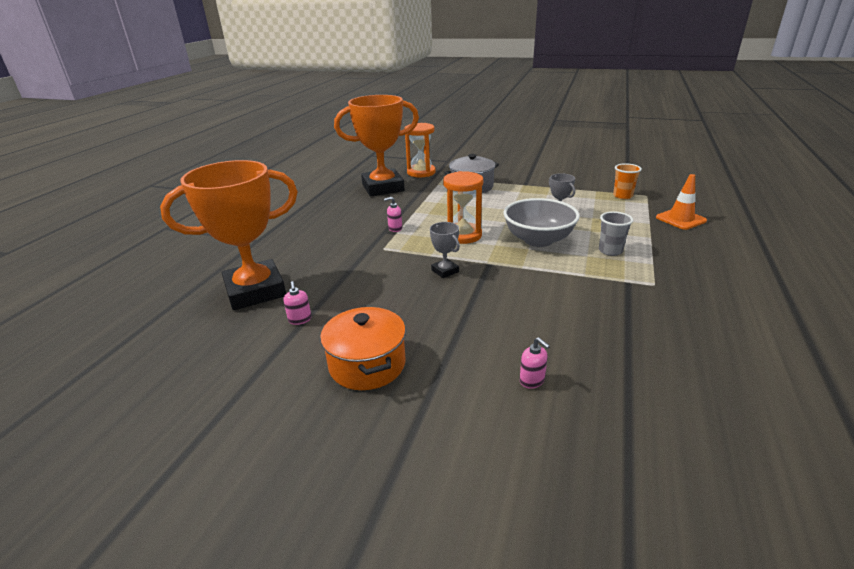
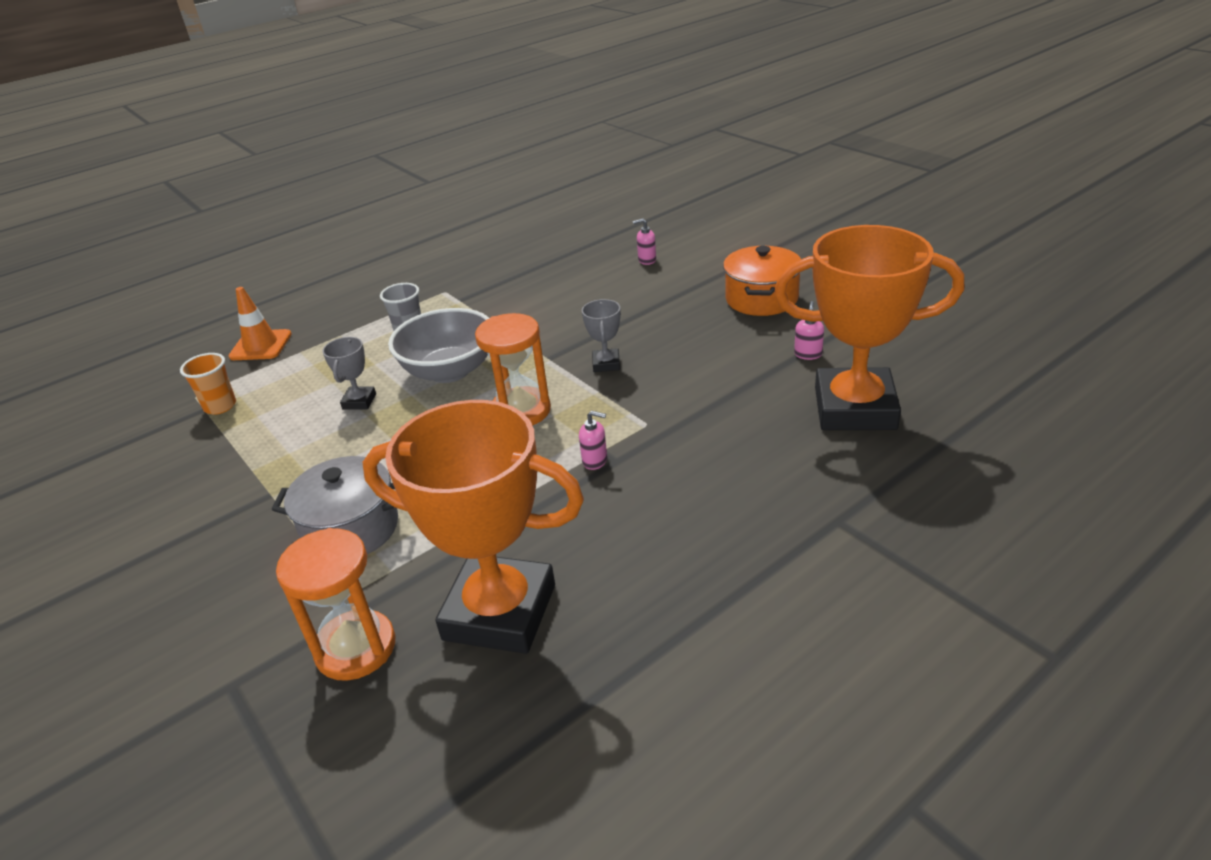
camera: 145 degrees left, 5 degrees up
pink soap dispenser [520,337,550,389] -> pink soap dispenser turned 90 degrees counterclockwise [633,218,656,265]

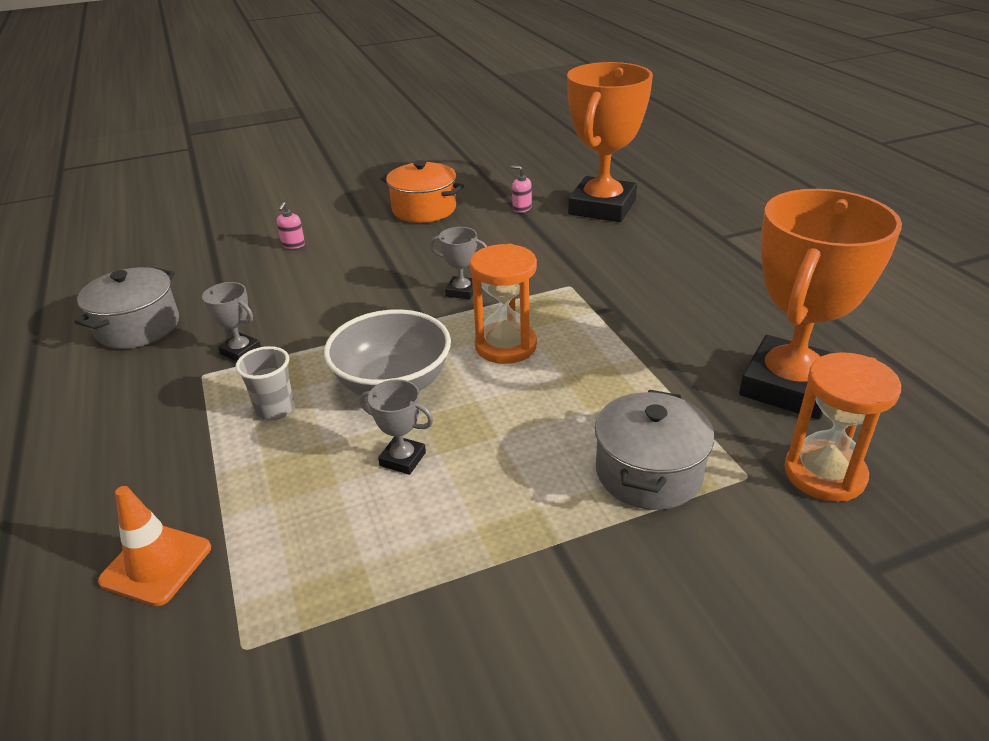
camera: 75 degrees left, 0 degrees up
orange cup [180,353,236,415] -> none
pink soap dispenser [579,411,607,470] -> none
none -> grey pot [74,267,179,349]
none -> grey trophy [202,282,261,361]

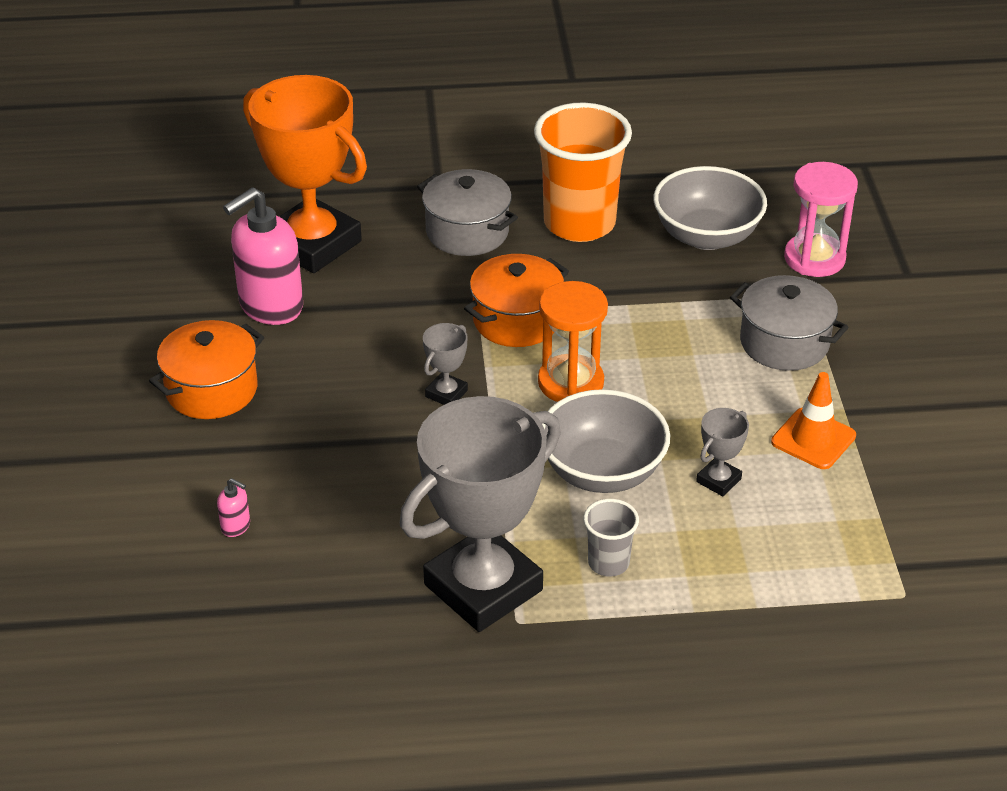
camera: 75 degrees left, 5 degrees up
grey pot [74,267,179,349] -> grey pot moved to [417,169,518,256]
orange traffic cone [98,486,211,606] -> orange traffic cone moved to [771,372,856,469]
grey trophy [202,282,261,361] -> grey trophy [400,396,561,632], size x2.46
pink soap dispenser [511,165,532,213] -> pink soap dispenser [223,187,303,325], size x2.45
orange trophy [739,189,902,420] -> grey bowl [653,166,767,250]
orange hourglass [784,352,901,502] -> pink hourglass [784,162,858,277]
none -> orange pot [464,254,569,347]
none -> orange cup [534,103,632,242]

